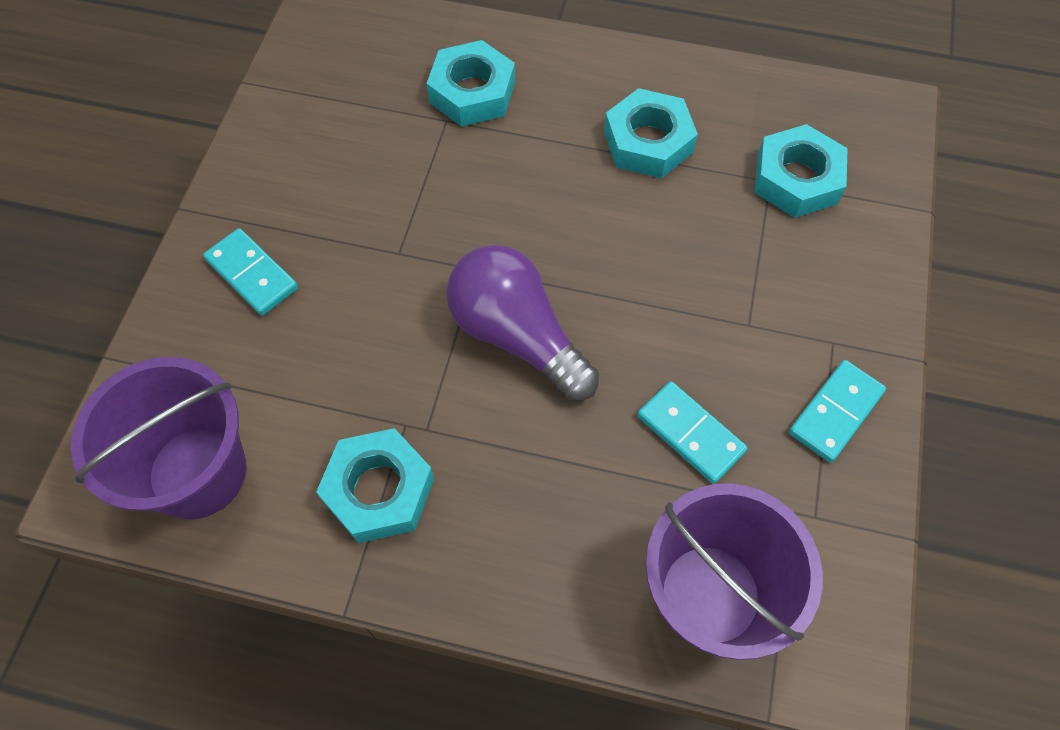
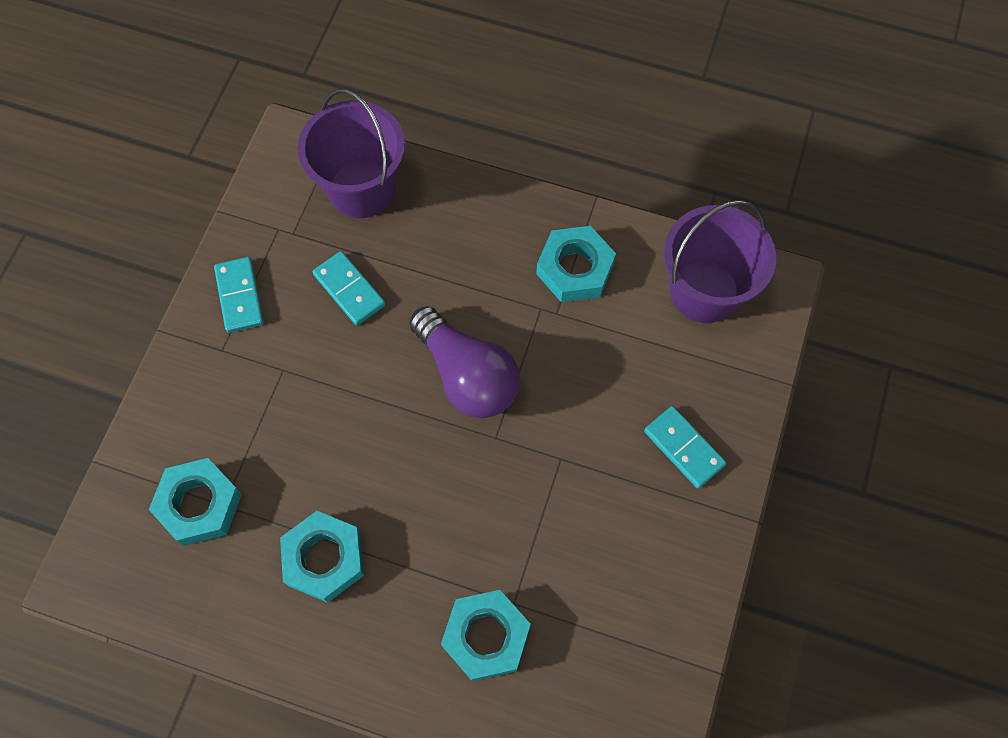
camera: 175 degrees left, 5 degrees up
turquoise domino [789,360,886,462] -> turquoise domino turned 60 degrees counterclockwise [214,257,264,333]

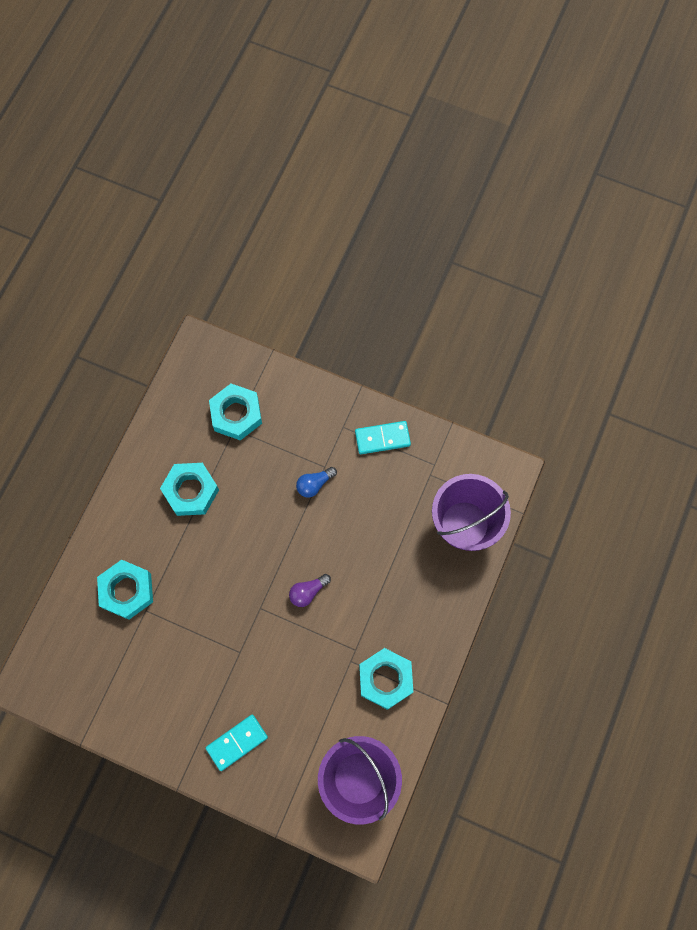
camera: 95 degrees right, 5 degrees up
turquoise domino [313,251,386,326] -> none
purple light bulb [409,306,520,418] -> purple light bulb [289,574,331,607], size x0.46
none -> blue light bulb [296,467,337,498]

